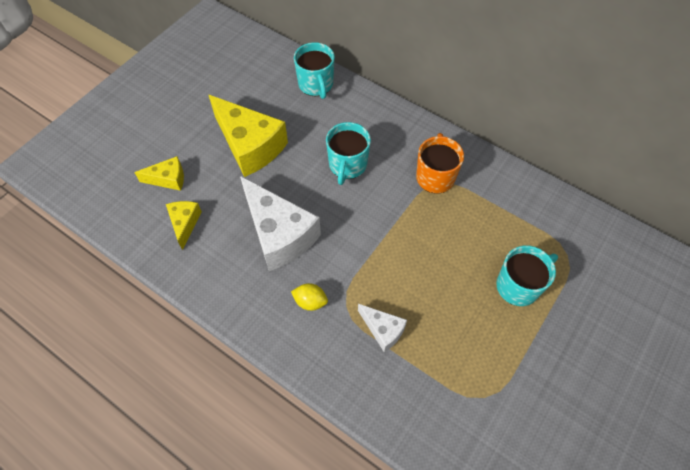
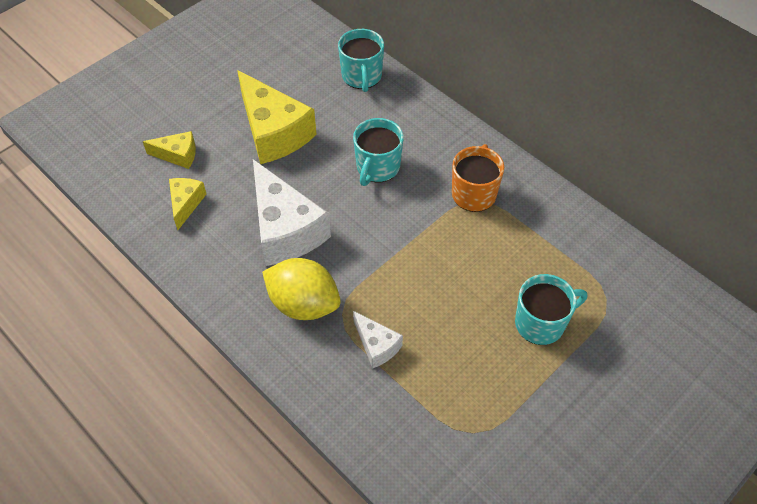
camera: 10 degrees right, 5 degrees down
yellow lemon [291,283,328,311] -> yellow lemon [262,258,341,320], size x2.02

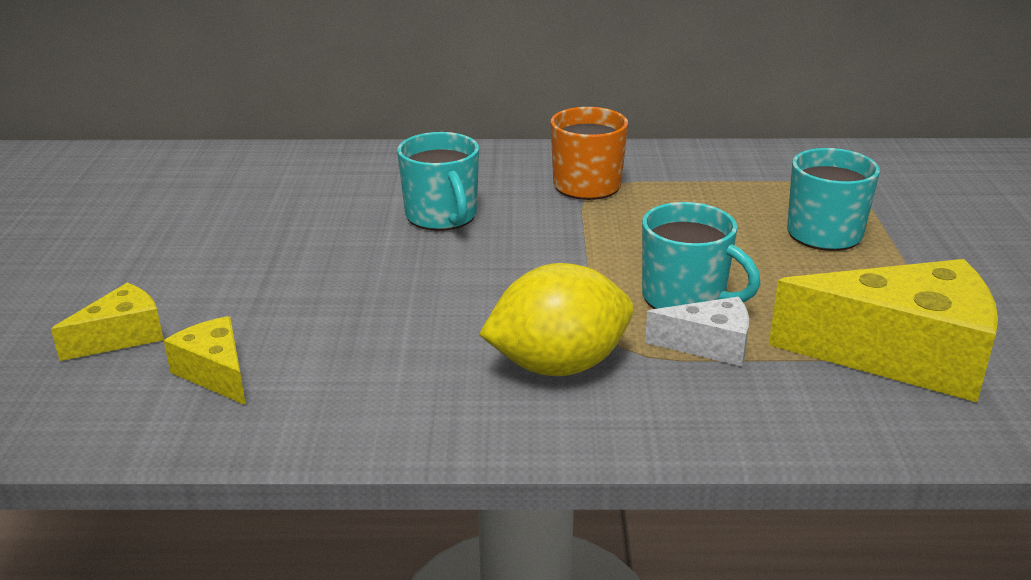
camera: 45 degrees left, 25 degrees down
yellow cheese [237,70,317,164] -> yellow cheese moved to [769,259,998,402]
white cheese [253,159,331,266] -> none
turquoise mug [338,29,384,92] -> turquoise mug moved to [642,202,761,309]

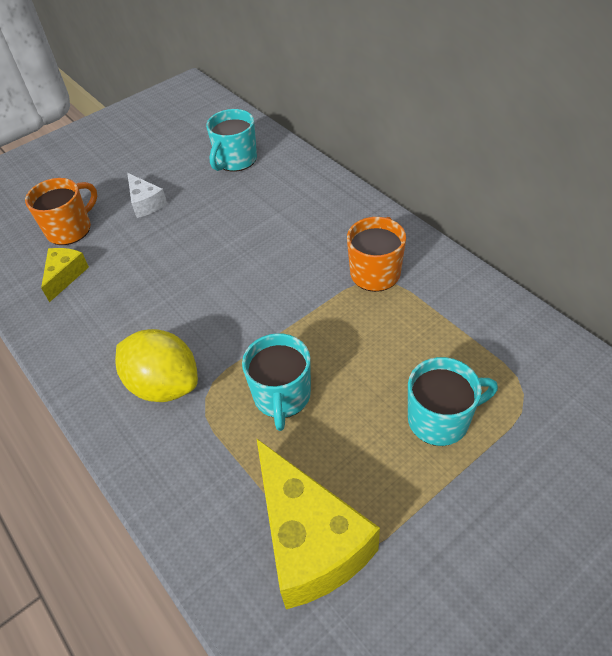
camera: 55 degrees right, 20 degrees up
yellow cheese [51,283,163,361] -> orange mug [25,178,97,245]
turquoise mug [397,132,479,231] -> turquoise mug moved to [206,109,257,171]
white cheese [645,297,749,366] -> white cheese moved to [127,173,167,218]

